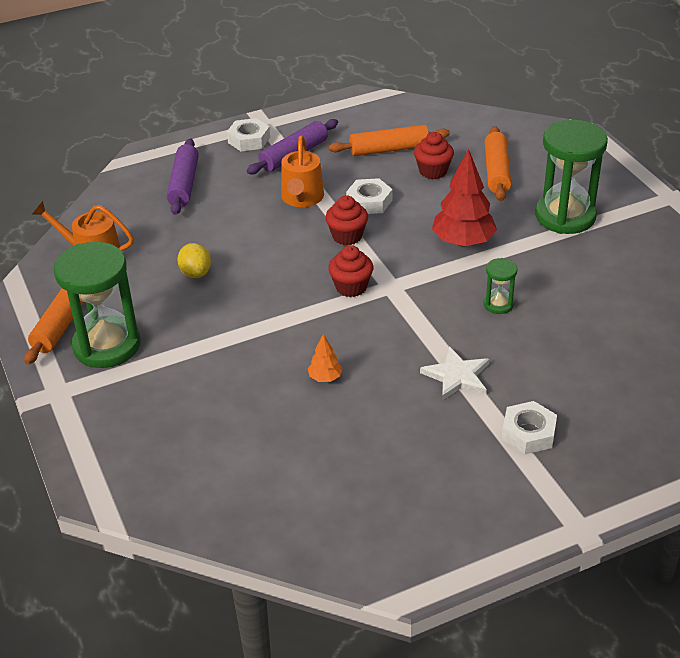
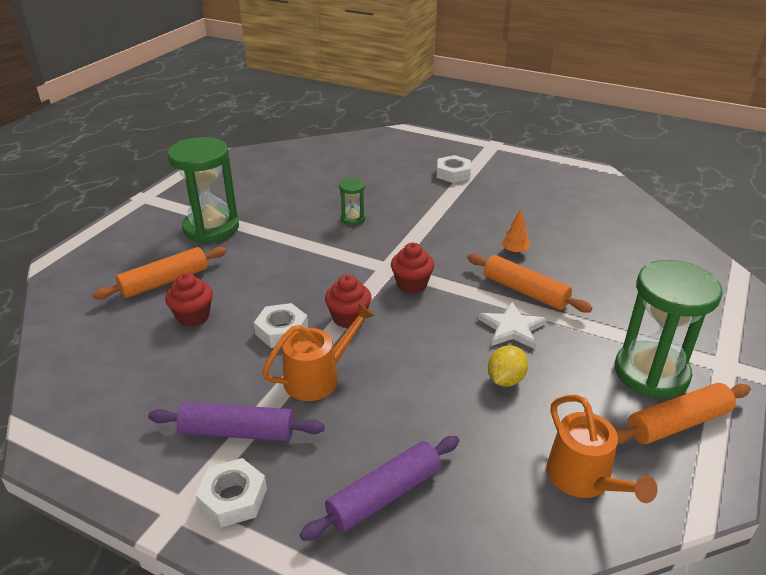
camera: 130 degrees left, 5 degrees down
orange rolling pin [328,125,450,156] -> orange rolling pin moved to [468,254,592,313]
white star [420,346,490,401] -> white star moved to [478,302,547,349]
red tree [432,149,497,247] -> none

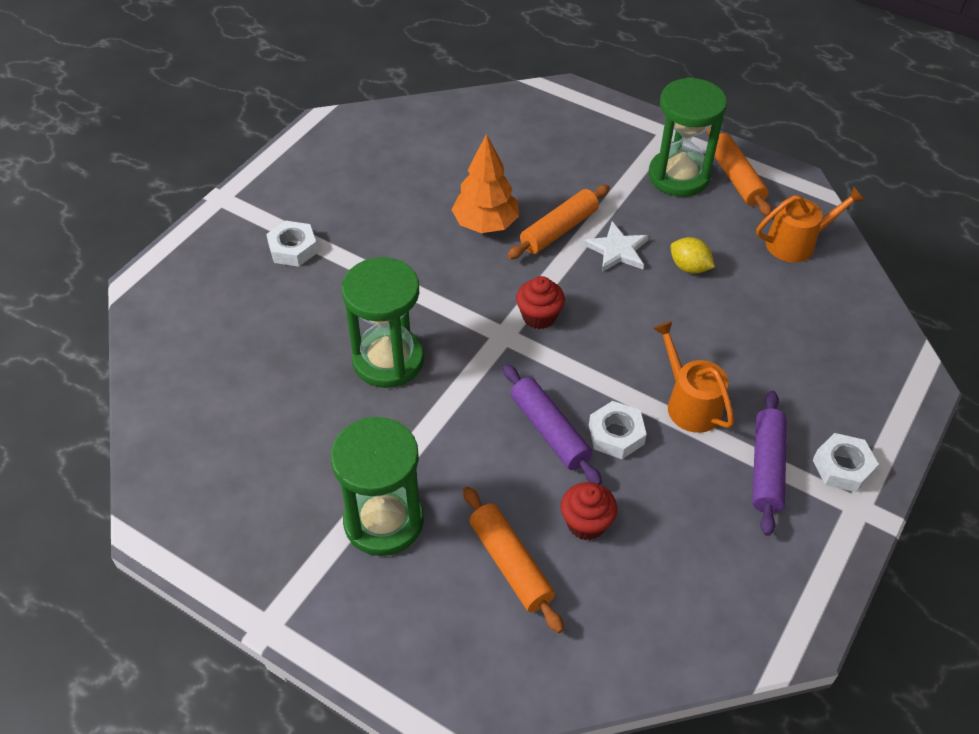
camera: 85 degrees left, 15 degrees up
purple rolling pin [300,436,459,541] -> purple rolling pin moved to [503,365,602,484]
red cupcake [325,275,372,328] -> none
green hourglass [339,178,365,225] -> green hourglass [342,257,424,388], size x2.16
orange tree [501,209,530,254] -> orange tree [452,134,519,233], size x2.10

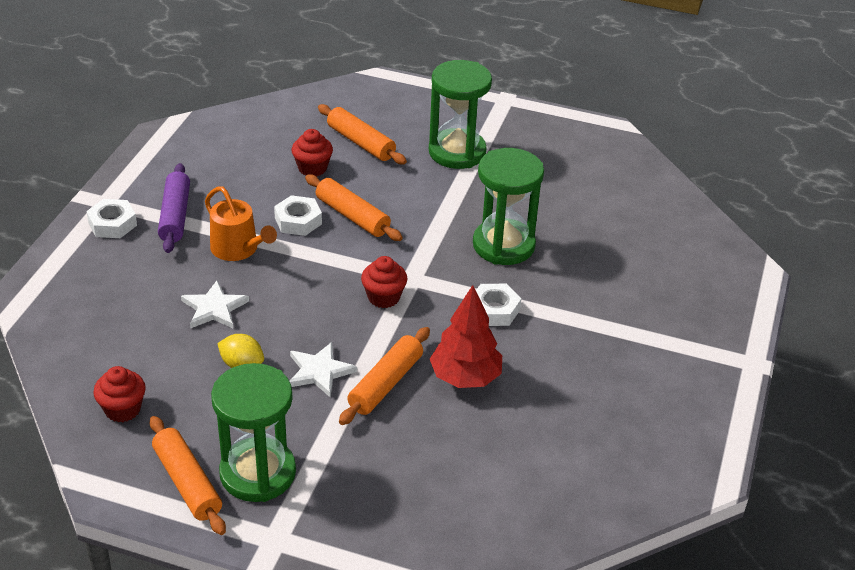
camera: 165 degrees right, 10 degrees down
white nut [266,221,318,267] -> white nut moved to [476,284,521,326]
orange tree [452,134,519,233] -> red tree [430,285,502,388]
purple rolling pin [503,365,602,484] -> orange rolling pin [305,174,403,241]
orange watering can [756,187,865,262] -> red cupcake [93,366,146,422]
none -> white star [181,280,249,328]

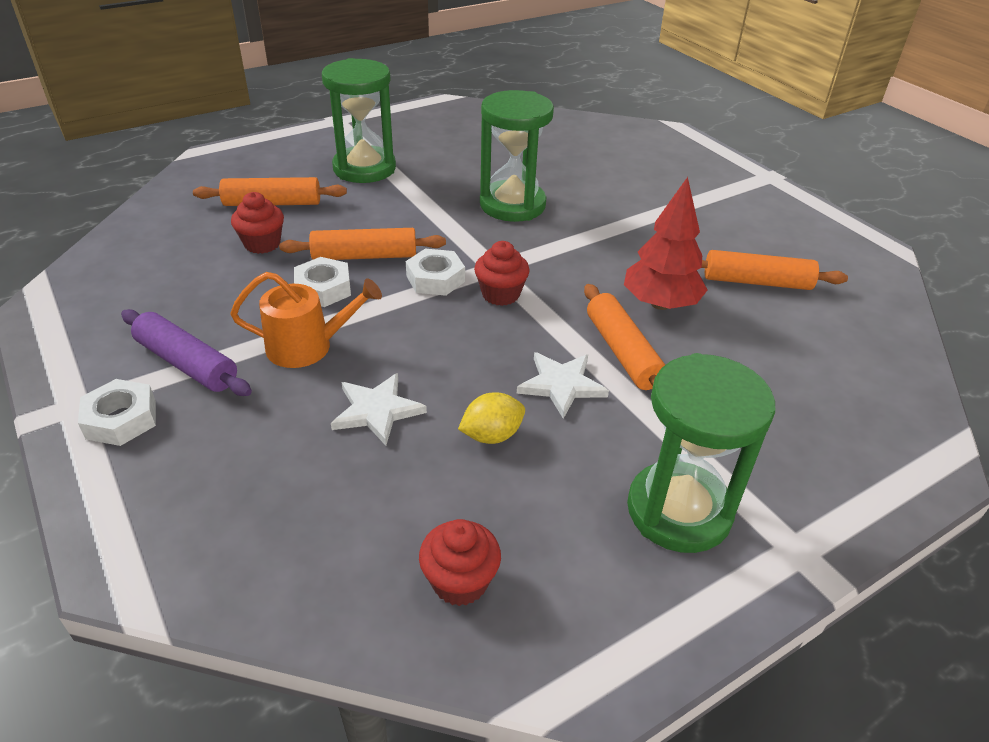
camera: 50 degrees left, 0 degrees up
orange rolling pin [150,416,226,535] -> orange rolling pin moved to [702,250,848,290]
white nut [476,284,521,326] -> white nut moved to [406,249,465,296]

